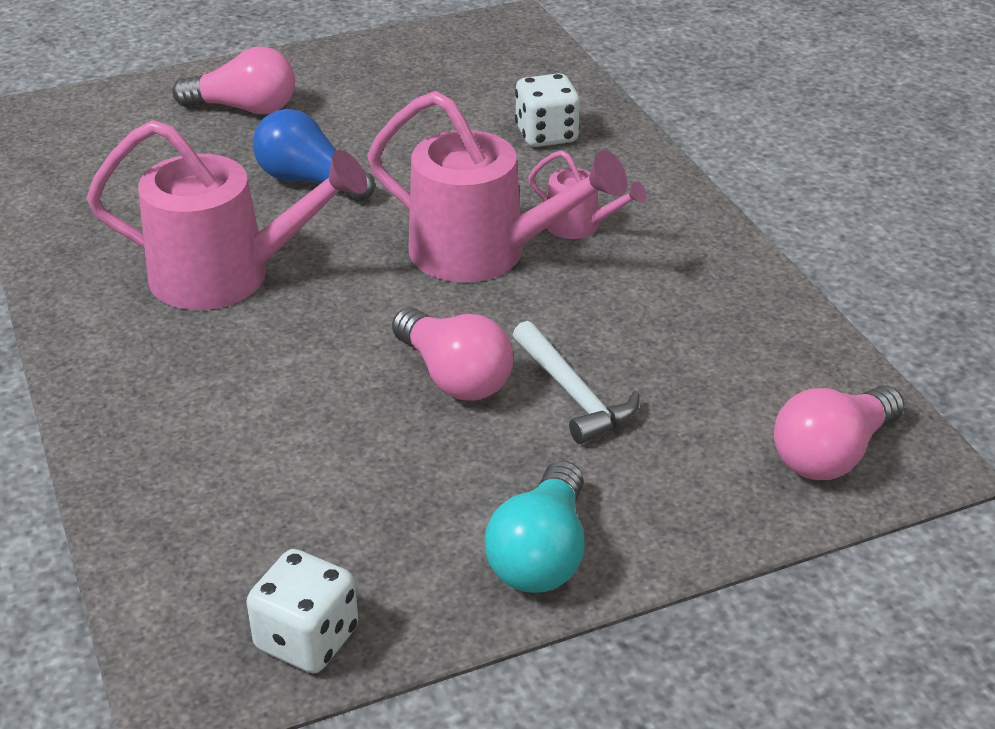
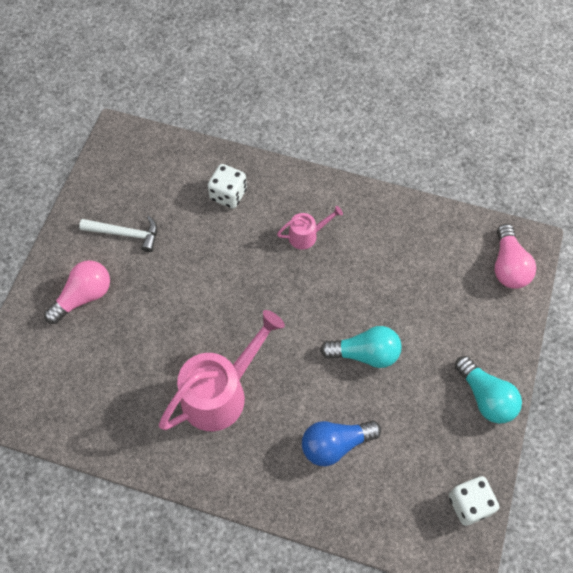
camera: 50 degrees left, 25 degrees up
blue light bulb [253,109,375,202] -> blue light bulb moved to [302,420,381,466]
pink watering can [367,91,627,282] -> none
pink light bulb [392,307,513,401] -> turquoise light bulb [320,326,401,368]
white hammer [513,321,640,444] -> white hammer moved to [79,216,157,252]

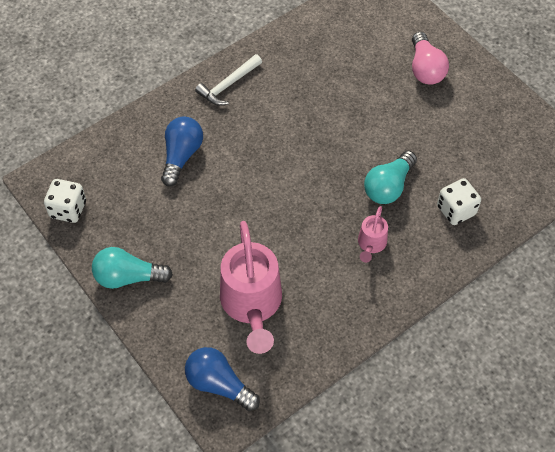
camera: 125 degrees right, 5 degrees down
white hammer [79,216,157,252] -> white hammer moved to [195,54,262,106]
pink watering can [159,310,285,431] -> pink watering can moved to [220,221,282,354]
turquoise light bulb [320,326,401,368] -> turquoise light bulb moved to [364,151,417,204]
pink light bulb [495,224,536,289] -> blue light bulb [185,347,260,411]

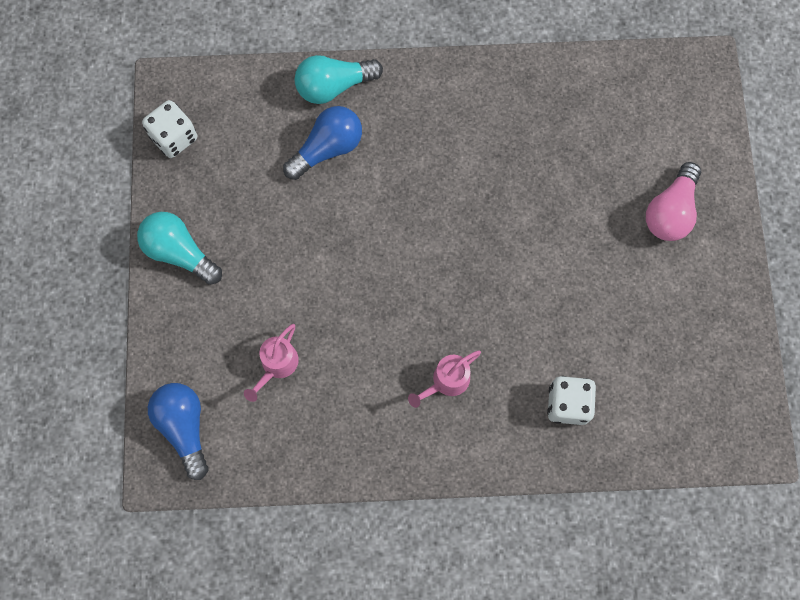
camera: 35 degrees right, 15 degrees up
white hammer [195,54,262,106] -> none
pink watering can [220,221,282,354] -> pink watering can [244,324,299,402], size x0.48
turquoise light bulb [364,151,417,204] -> turquoise light bulb moved to [295,55,383,104]

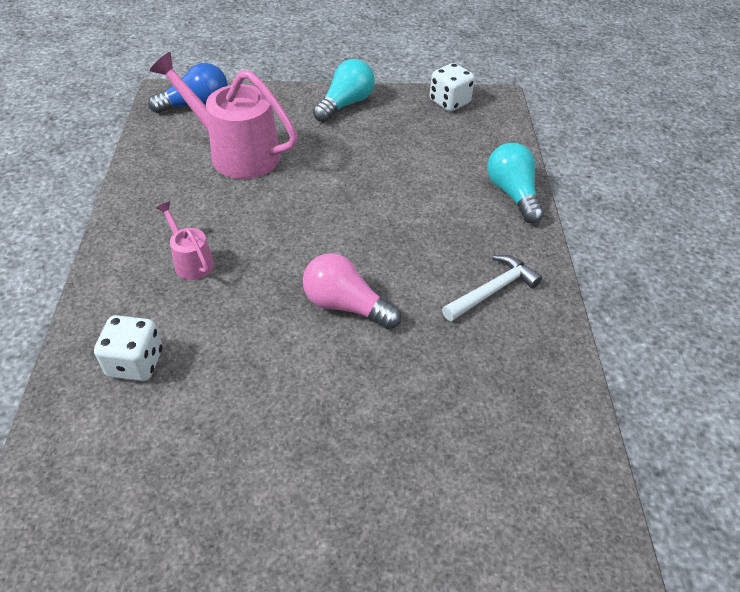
camera: 90 degrees right, 25 degrees down
pink watering can [244,324,299,402] -> pink watering can [150,52,298,179], size x2.06
blue light bulb [283,106,362,180] -> none
pink light bulb [646,162,701,241] -> pink light bulb moved to [303,253,401,329]
none -> white hammer [442,255,542,322]

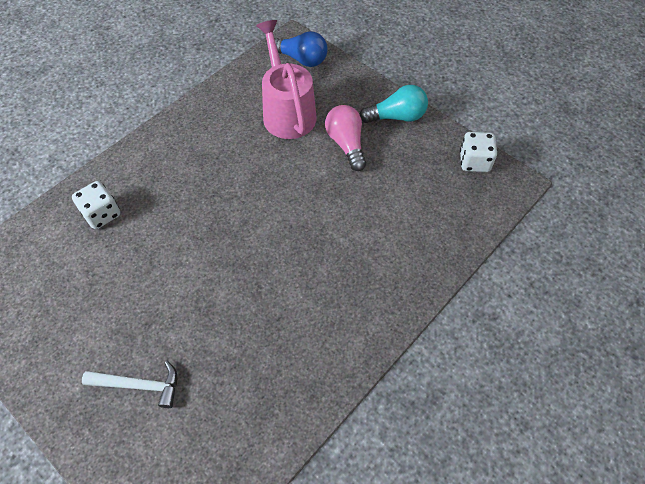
camera: 45 degrees right, 10 degrees up
pink watering can [156,202,214,280] -> none
pink light bulb [303,253,401,329] -> pink light bulb moved to [325,105,366,171]
white hammer [442,255,542,322] -> white hammer moved to [82,361,177,408]
turquoise light bulb [487,143,544,224] -> none

